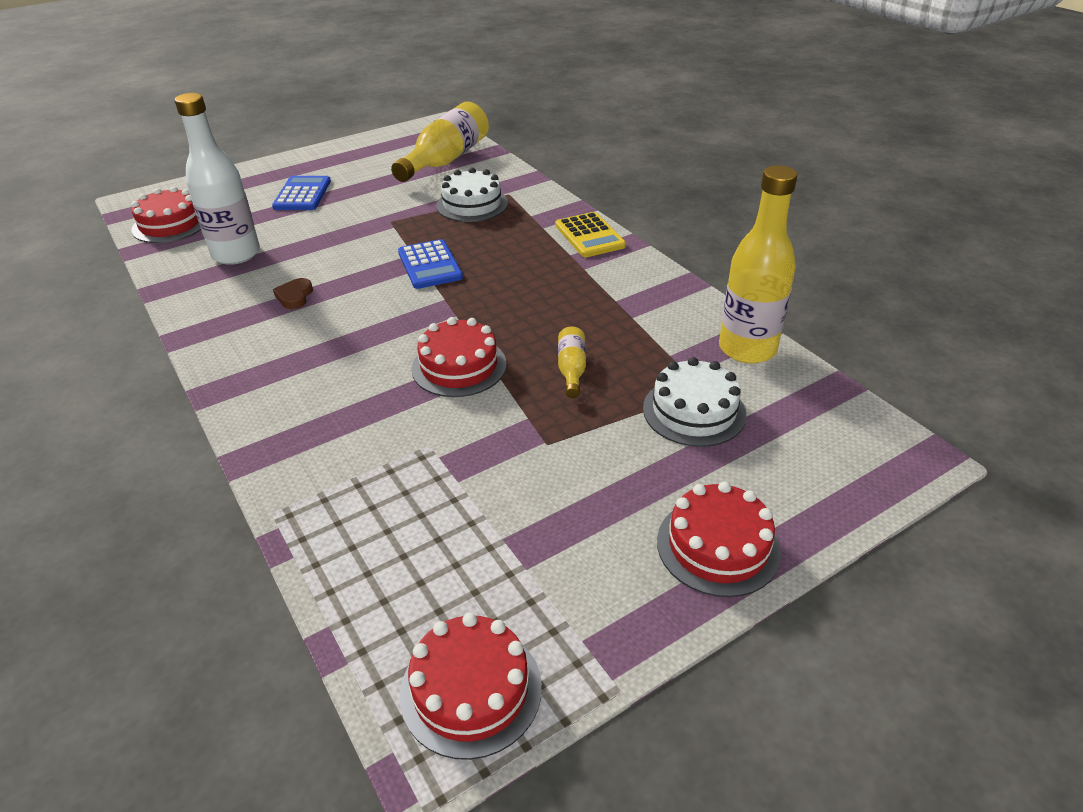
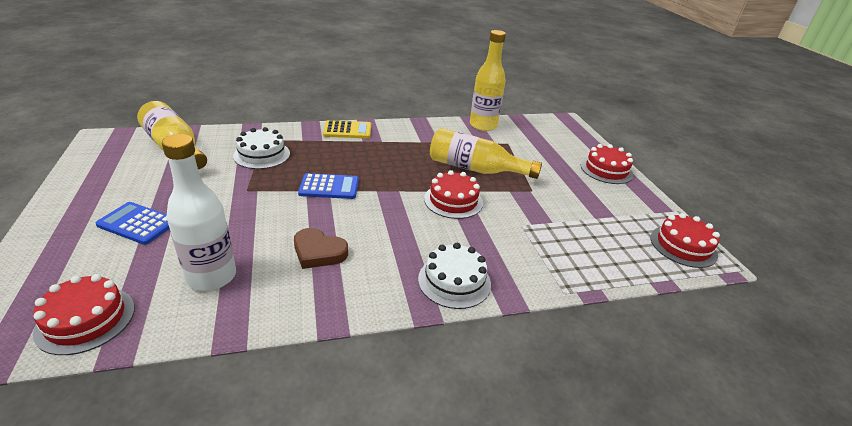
camera: 75 degrees left, 5 degrees down
brown heart [273,278,313,309] -> brown heart [294,228,348,269], size x1.58
yellow bottle [558,327,586,398] -> yellow bottle [430,128,542,179], size x2.16
white cake [643,357,747,447] -> white cake moved to [418,243,491,309]

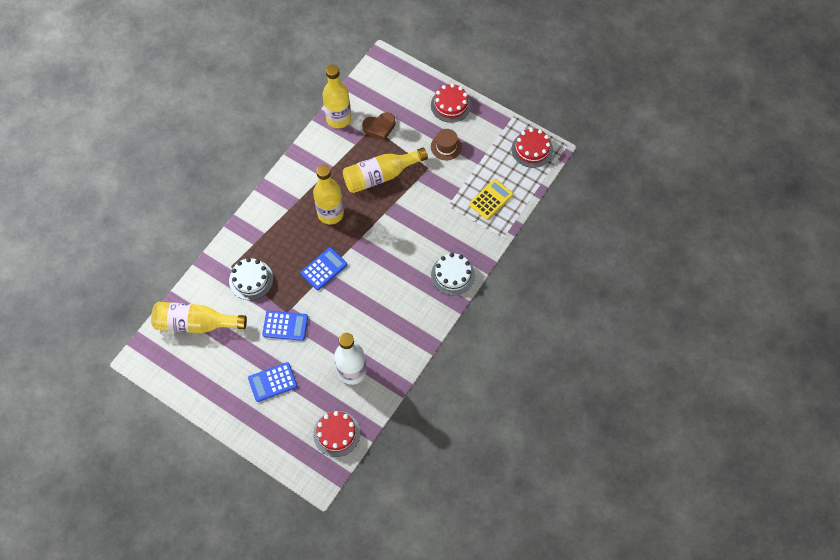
camera: 40 degrees left, 30 degrees up
brown heart [294,228,348,269] -> brown heart moved to [362,112,396,140]
yellow calculator [323,120,371,139] -> yellow calculator moved to [469,179,513,220]
red cake [424,170,483,219] -> none
none -> blue calculator [262,311,308,341]
none -> yellow bottle [313,165,344,225]
none -> brown hat [431,129,462,160]

